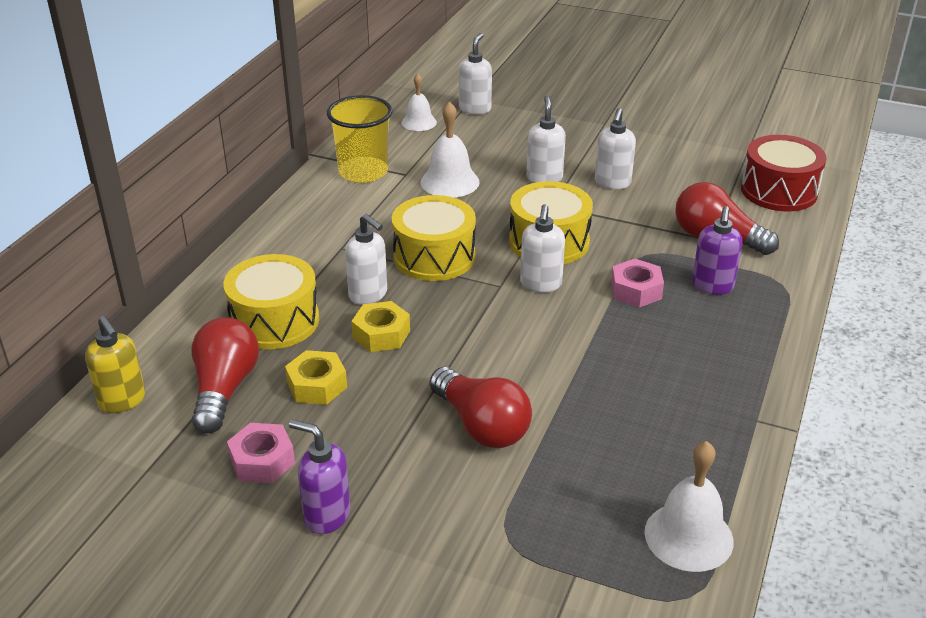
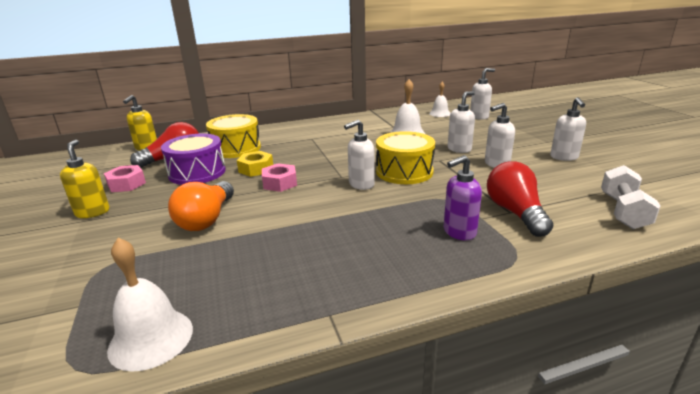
camera: 50 degrees right, 10 degrees down
yellow nut [285,350,347,405] -> purple drum [161,134,226,185]
purple soap dispenser [289,419,350,534] -> yellow soap dispenser [60,140,109,218]
yellow cup [327,95,392,183] -> none
white soap dispenser [345,214,387,305] -> white soap dispenser moved to [550,97,586,161]
yellow drum [392,195,476,281] -> none
red light bulb [430,367,532,448] -> orange light bulb [168,181,234,231]
pink nut [611,259,664,308] -> pink nut moved to [262,163,297,192]
red drum [741,135,827,212] -> white dumbbell [601,165,661,229]

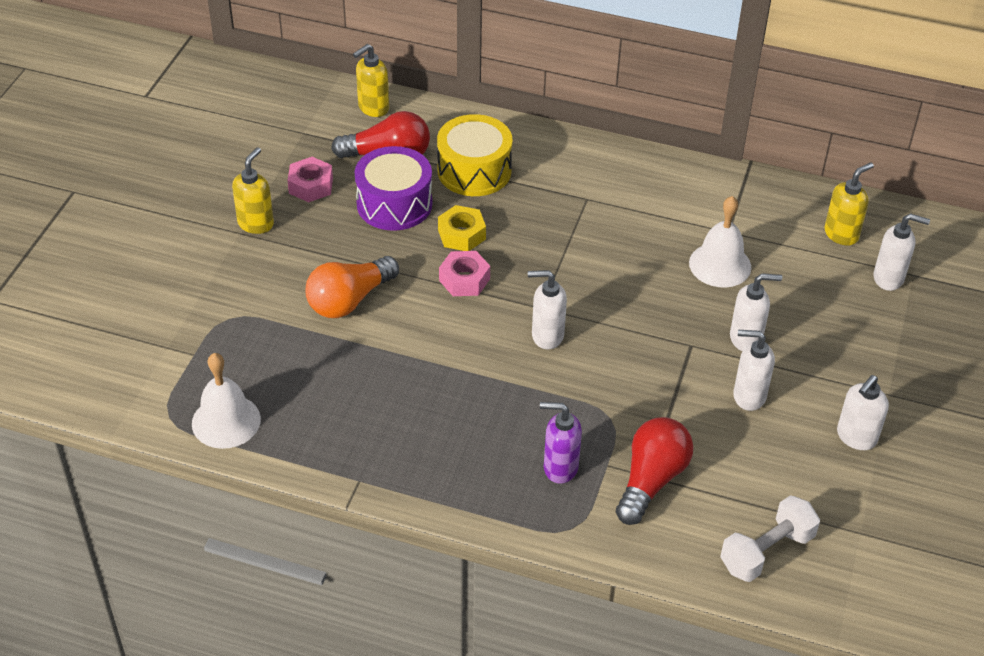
camera: 35 degrees right, 20 degrees up
yellow drum [376,131,435,184] -> none
white bell [429,82,451,117] -> yellow soap dispenser [824,162,874,246]

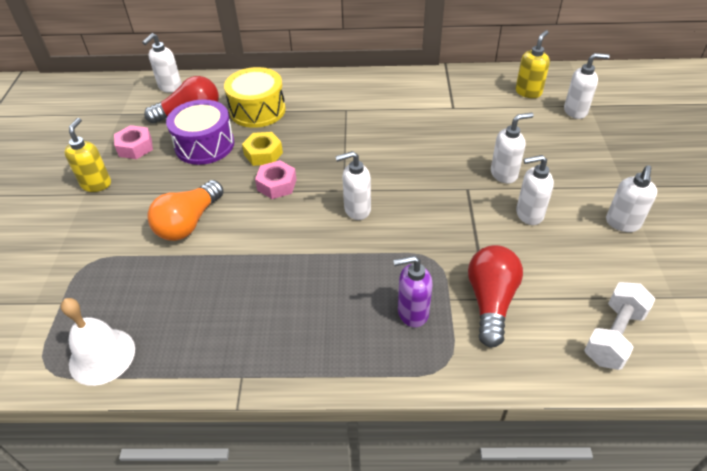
camera: 15 degrees left, 0 degrees up
yellow soap dispenser [353,44,389,117] -> white soap dispenser [142,33,182,93]
white bell [689,196,751,288] -> none

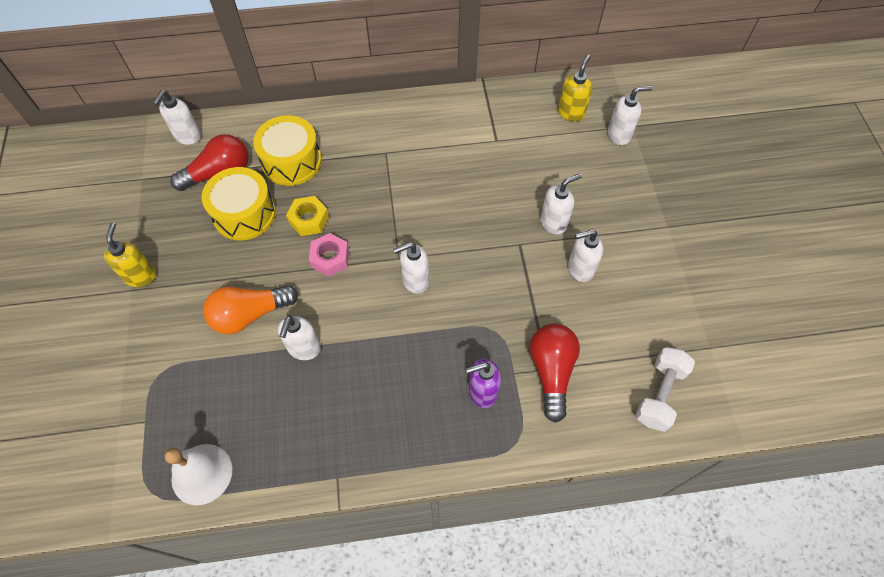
camera: 10 degrees left, 15 degrees up
pink nut [114,125,153,159] -> none
orange light bulb [147,180,223,241] -> orange light bulb turned 45 degrees clockwise [203,285,298,334]
purple drum [166,99,234,165] -> yellow drum [202,167,276,240]
white soap dispenser [606,165,657,232] -> white soap dispenser moved to [278,316,321,360]

